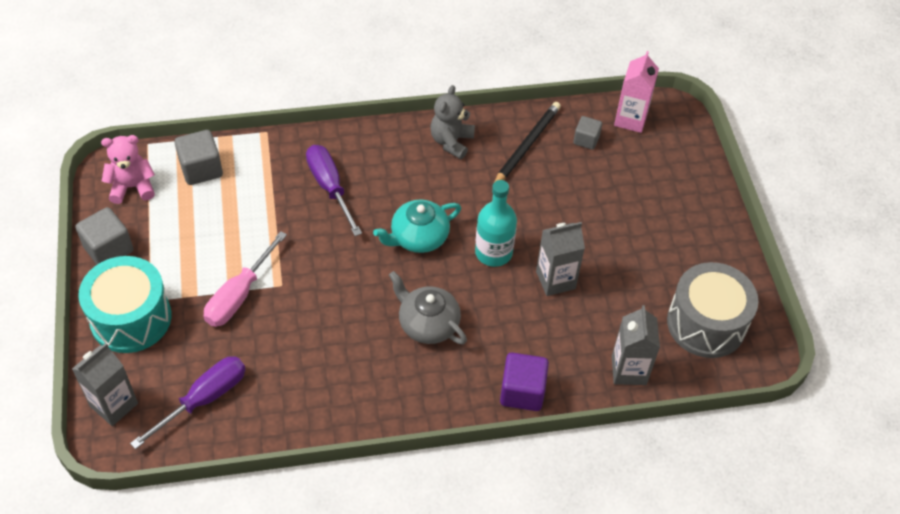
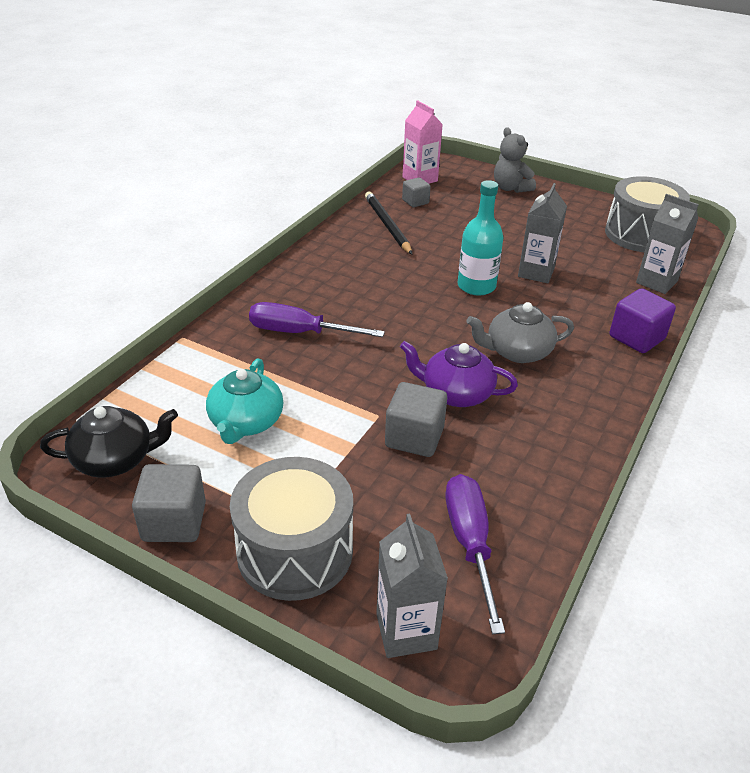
camera: 50 degrees left, 15 degrees down
turquoise drum [78,256,172,353] -> grey drum [230,457,353,601]
pink teddy bear [101,135,155,204] -> black teapot [40,406,178,478]
grey cube [175,130,223,185] -> grey cube moved to [385,382,447,457]
pink screwdriver [204,231,287,327] -> none
turquoise teapot [373,199,461,253] -> turquoise teapot moved to [206,358,283,444]
grey teddy bear [430,85,475,159] -> grey teddy bear moved to [494,127,536,193]
none -> purple teapot [400,341,518,407]

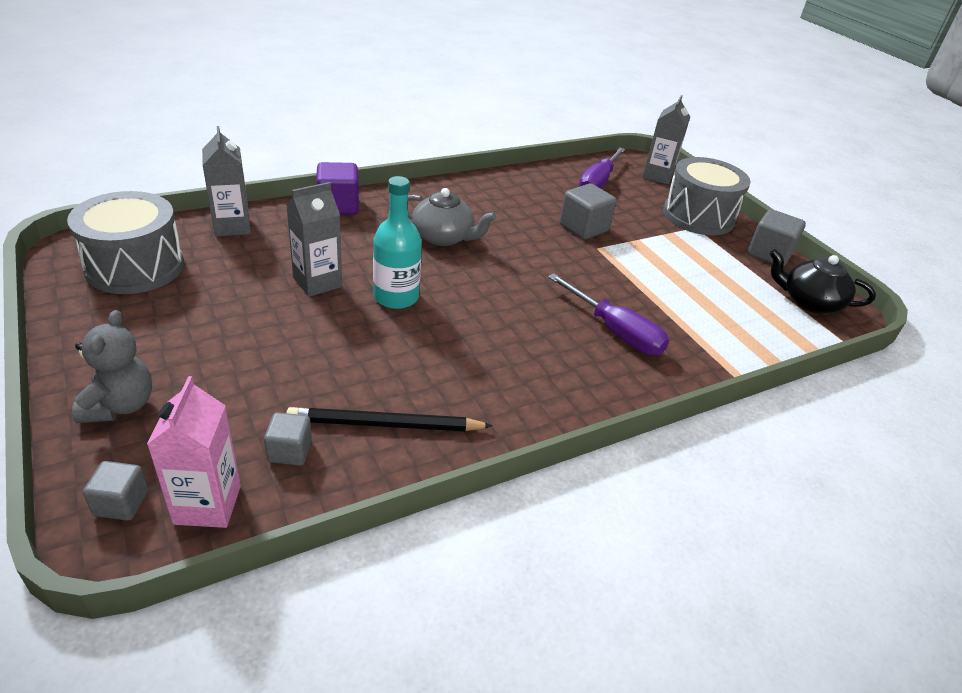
camera: 150 degrees left, 0 degrees up
turquoise teapot [206,358,283,444] -> none
black pencil [365,191,412,255] -> black pencil turned 75 degrees clockwise [287,407,492,431]
purple teapot [400,341,518,407] -> none
none -> grey cube [83,461,148,520]

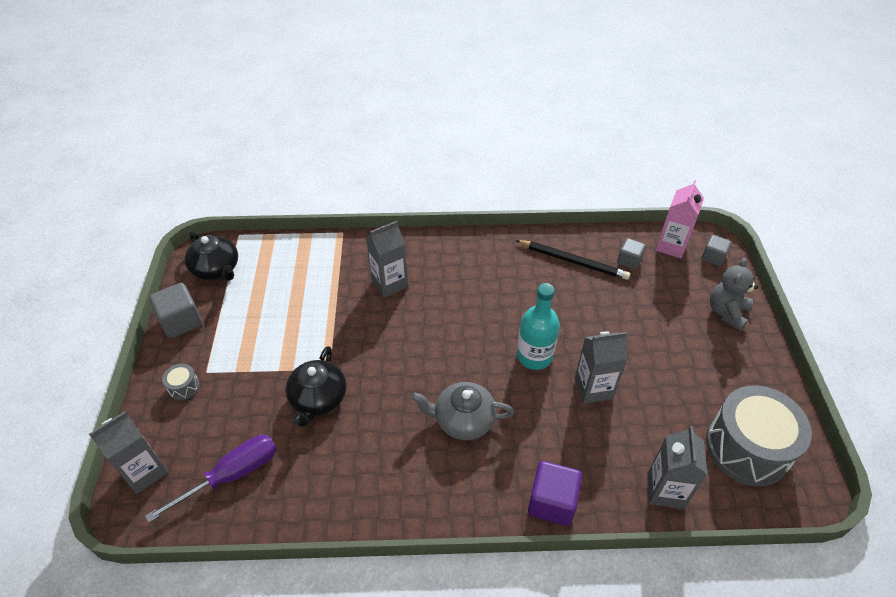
camera: 150 degrees left, 10 degrees up
grey teapot [407,188,496,246] -> grey teapot turned 45 degrees counterclockwise [411,382,514,440]
purple screwdriver [548,274,669,355] -> grey carton [366,221,408,298]
grey cube [560,184,617,240] -> black teapot [286,346,346,427]
grey drum [663,157,750,235] -> grey drum [162,364,200,400], size x0.40

